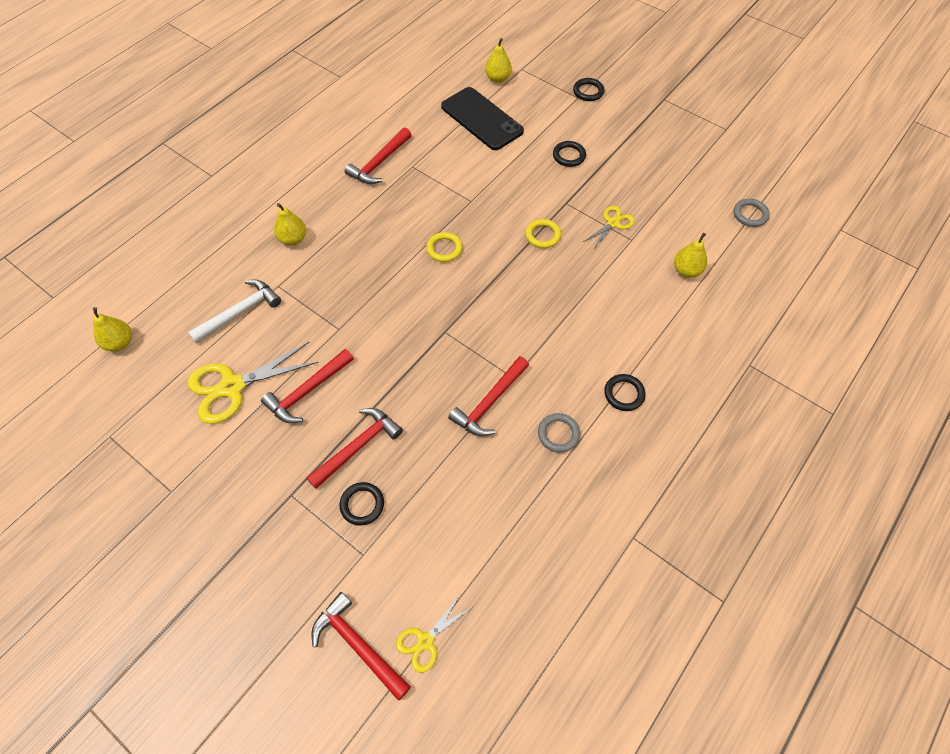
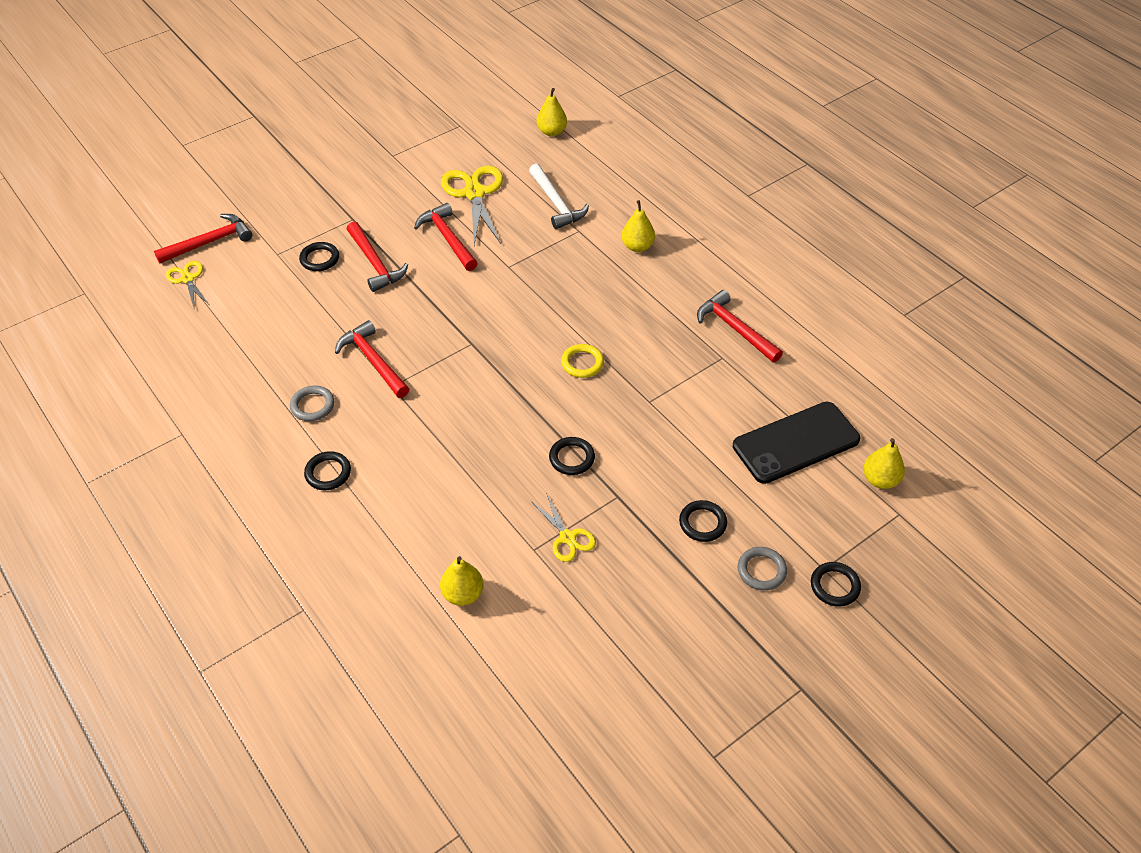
camera: 105 degrees right, 10 degrees down
yellow ring [525,219,561,248] -> black ring [549,437,595,475]
grey ring [733,198,770,227] -> grey ring moved to [738,547,787,591]

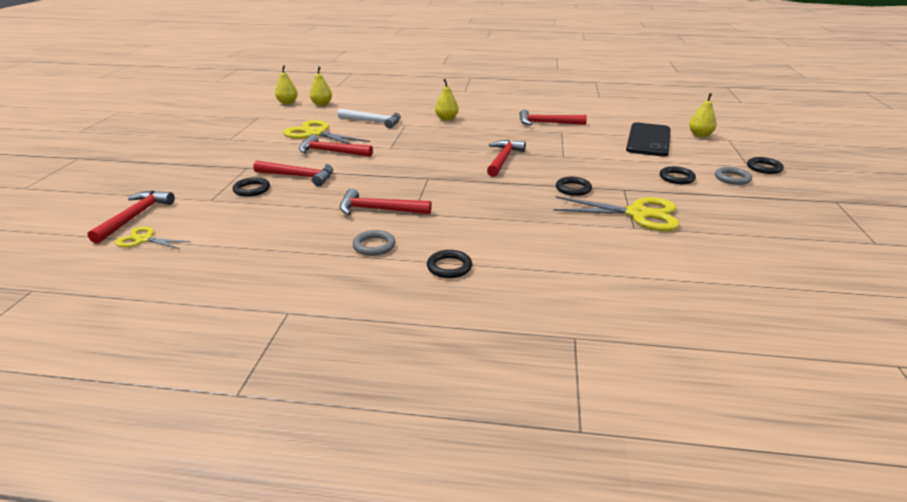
camera: 45 degrees left, 20 degrees down
yellow pear [440,556,484,606] -> yellow pear moved to [275,65,298,104]
yellow scissors [531,493,596,562] -> yellow scissors [553,196,680,231], size x1.82
yellow ring [561,344,604,378] -> red hammer [487,140,526,177]

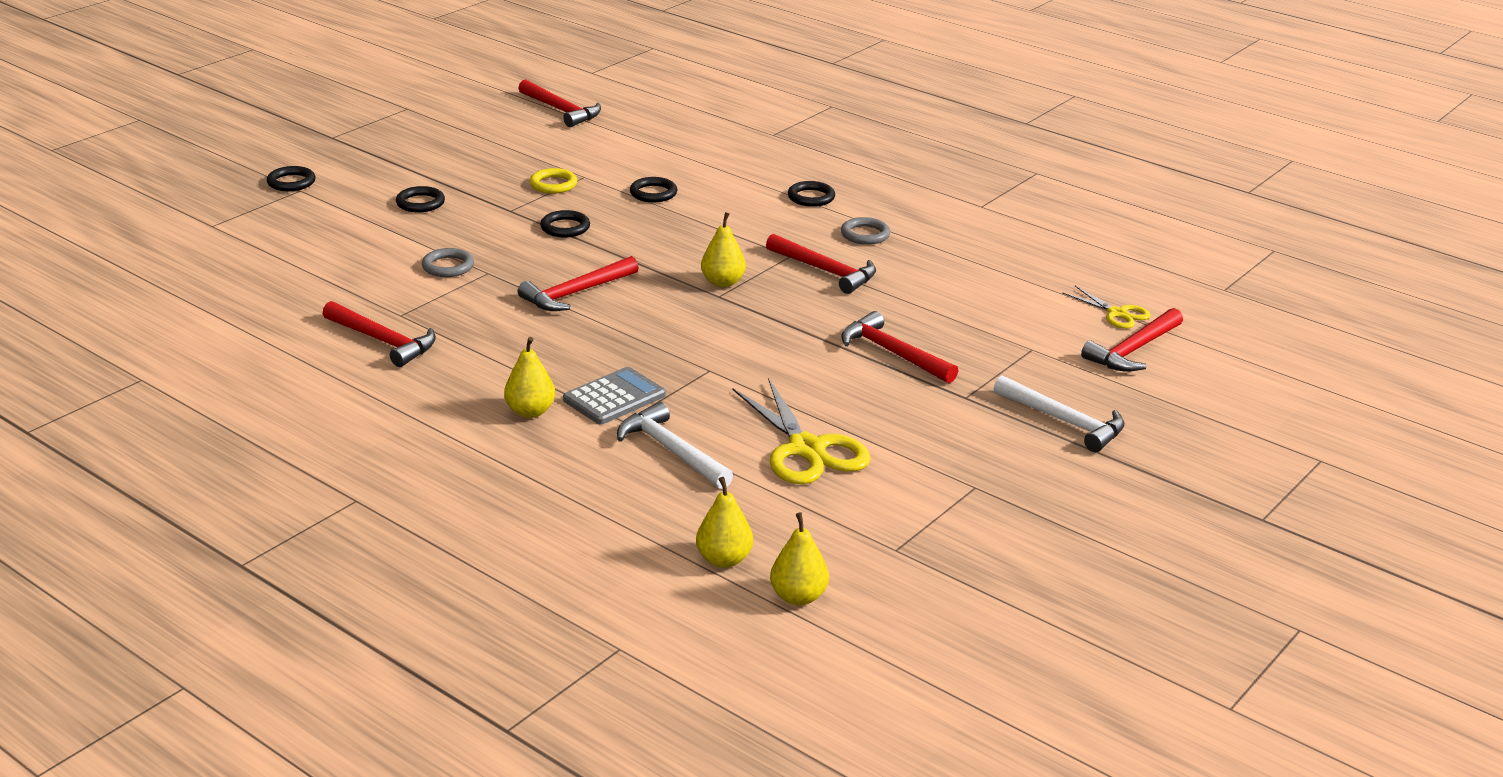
camera: 150 degrees left, 0 degrees up
black ring [233,177,270,197] -> black ring moved to [630,177,677,202]
red hammer [299,135,373,157] -> red hammer moved to [518,79,601,127]
yellow scissors [553,196,680,231] -> yellow ring [530,168,577,194]
black phone [626,122,670,157] -> none
yellow pear [689,93,717,137] -> yellow pear moved to [701,212,746,287]
grey ring [715,167,752,185] -> grey ring moved to [422,248,474,277]
none -> grey calculator [563,367,666,425]
none -> white hammer [994,375,1125,452]

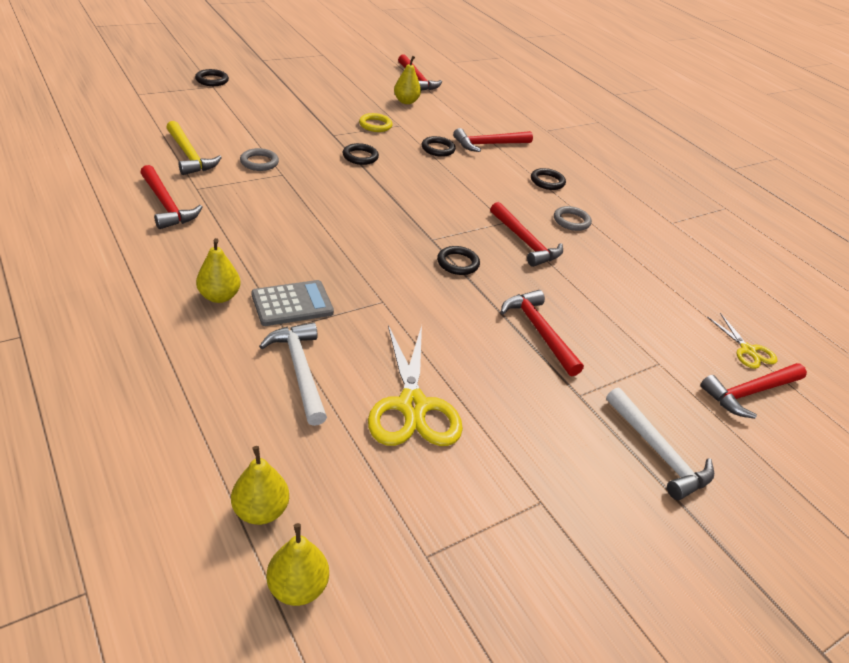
camera: 15 degrees right, 10 degrees up
black ring [396,186,445,212] -> black ring moved to [437,246,480,275]
red hammer [517,256,639,311] -> red hammer moved to [453,128,533,152]
yellow pear [701,212,746,287] -> yellow pear moved to [394,56,421,104]
none -> yellow hammer [166,121,222,175]

